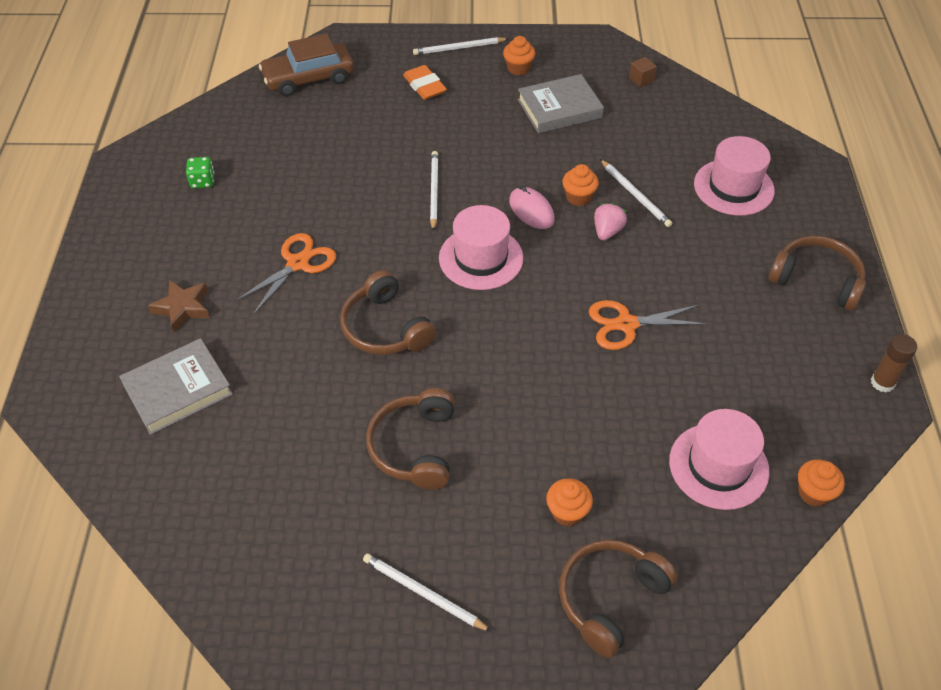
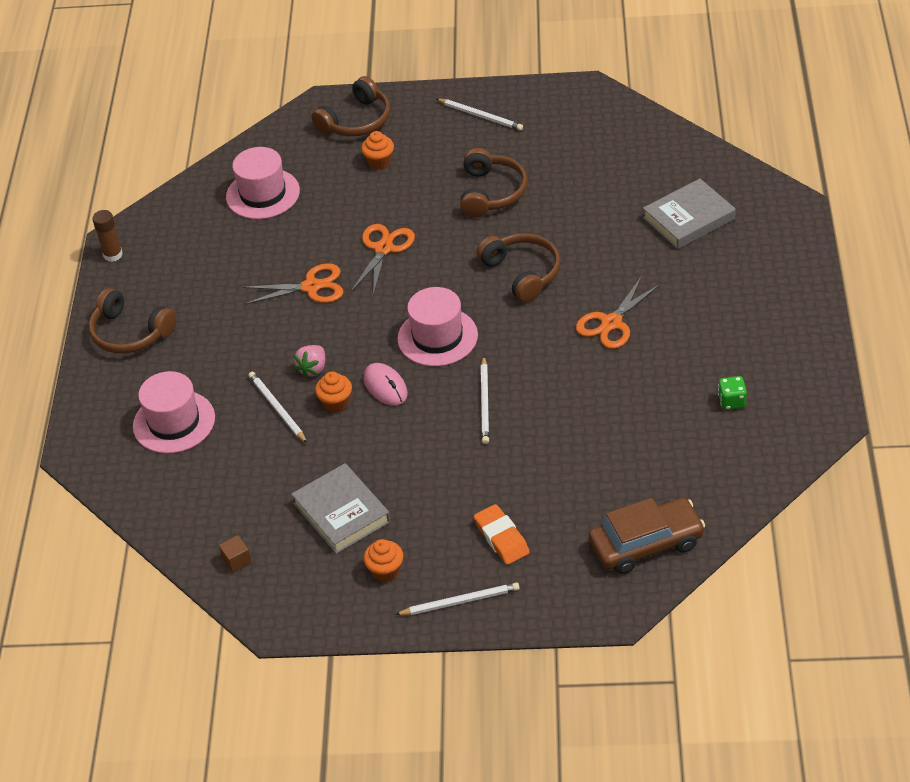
camera: 175 degrees left, 5 degrees down
brown star [148,280,210,333] -> none
grey book [517,74,604,133] -> grey book turned 75 degrees clockwise [291,463,391,554]
orange cupcake [798,459,845,507] -> none
none -> orange scissors [351,224,415,295]

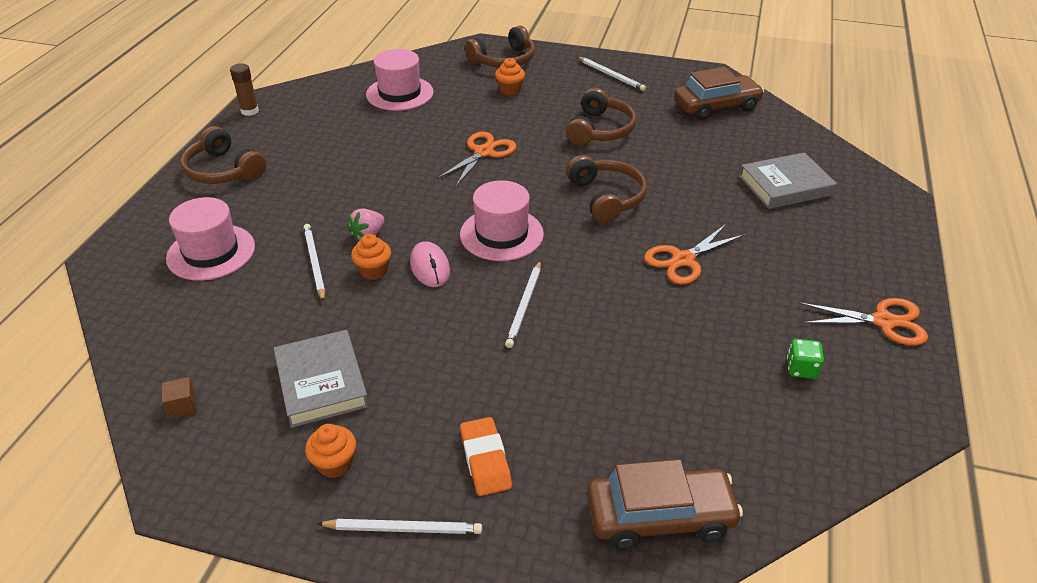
camera: 10 degrees right, 5 degrees down
orange scissors [243,263,343,305] -> orange scissors moved to [799,298,928,346]
none -> brown car [674,67,764,120]

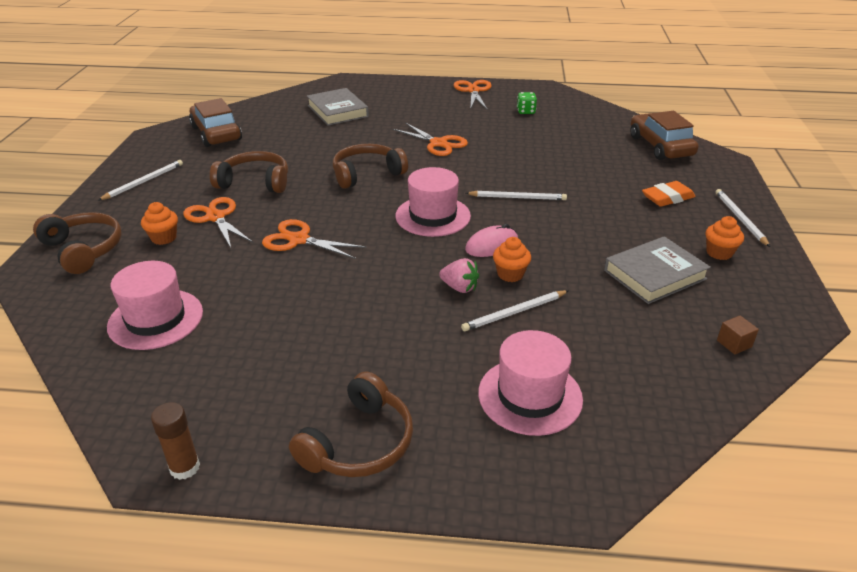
camera: 100 degrees left, 5 degrees down
none -> orange scissors [183,197,254,248]

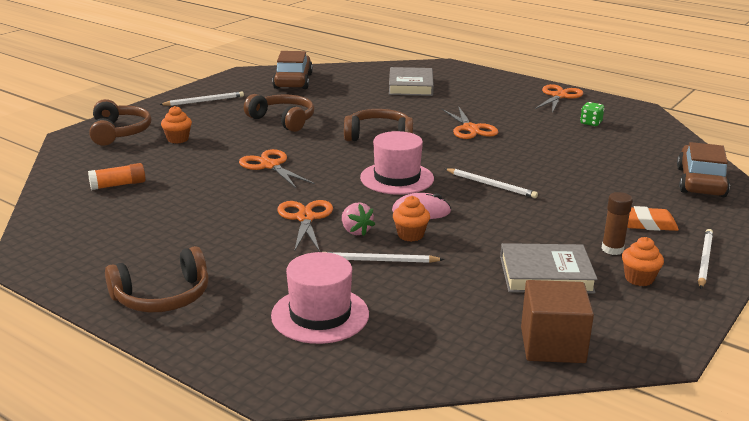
camera: 30 degrees right, 10 degrees down
pink hat [107,261,203,350] -> orange glue stick [88,163,145,190]
brown glue stick [151,402,200,480] -> brown glue stick moved to [602,192,633,255]
orange scissors [183,197,254,248] -> orange scissors moved to [277,200,333,252]
brown cube [717,315,759,355] -> brown cube [521,280,594,363], size x2.23

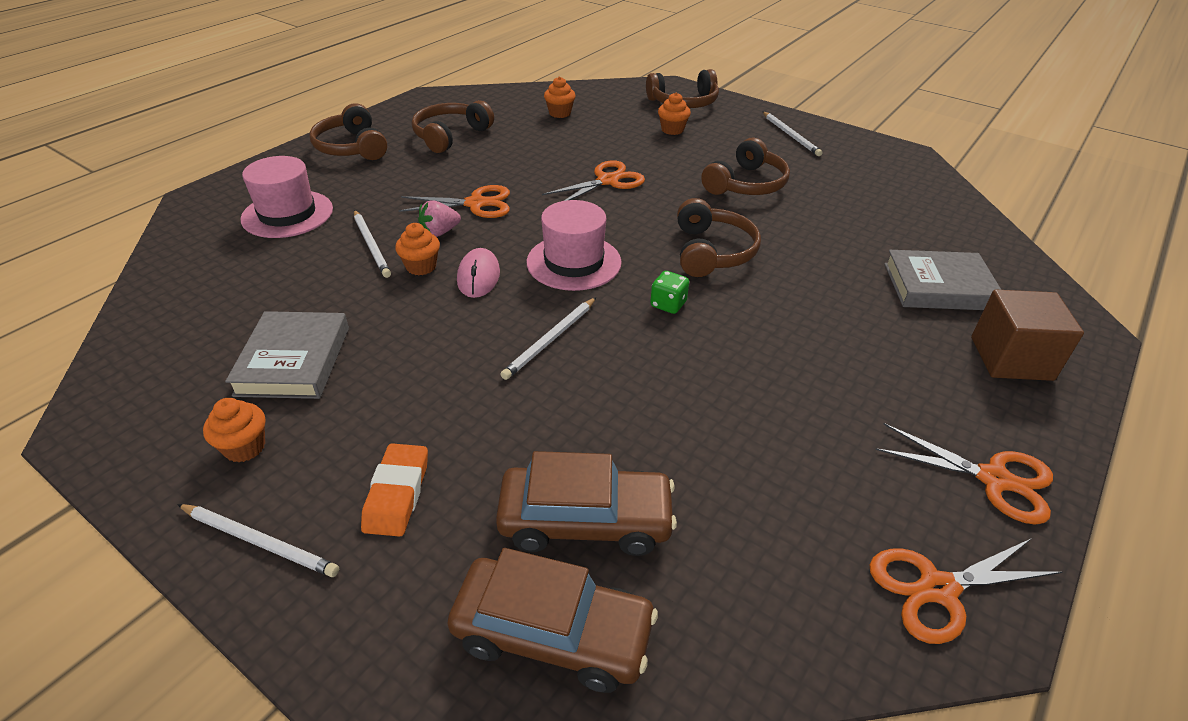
camera: 90 degrees right, 15 degrees up
orange glue stick [88,163,145,190] -> orange cupcake [544,77,576,118]
brown car [272,51,313,89] -> brown car moved to [496,451,677,556]
white pencil [327,252,444,263] -> white pencil turned 150 degrees clockwise [354,210,391,278]
orange scissors [442,106,498,139] -> orange scissors moved to [869,538,1062,644]
brown cube [521,280,594,363] -> brown cube moved to [971,290,1084,381]
green dice [580,102,604,126] -> green dice moved to [650,271,689,314]
brown glue stick [602,192,633,255] -> none
none -> brown headphones [412,100,494,153]

